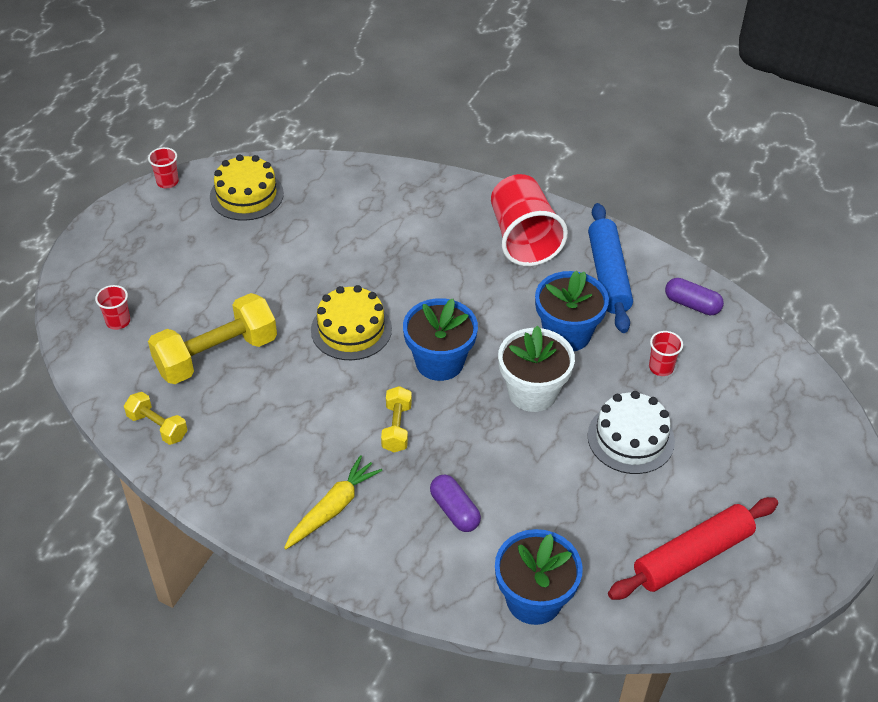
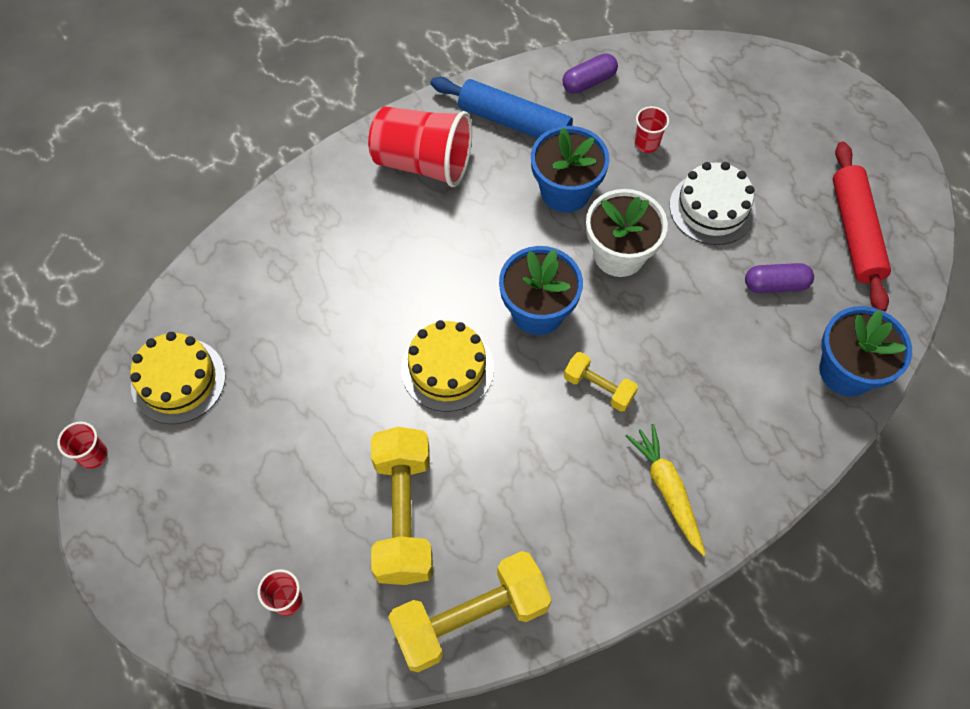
camera: 60 degrees left, 15 degrees up
yellow dumbbell [124,392,188,445] -> yellow dumbbell [388,551,552,672], size x1.93
purple capsule [430,475,481,532] -> purple capsule moved to [745,263,814,293]

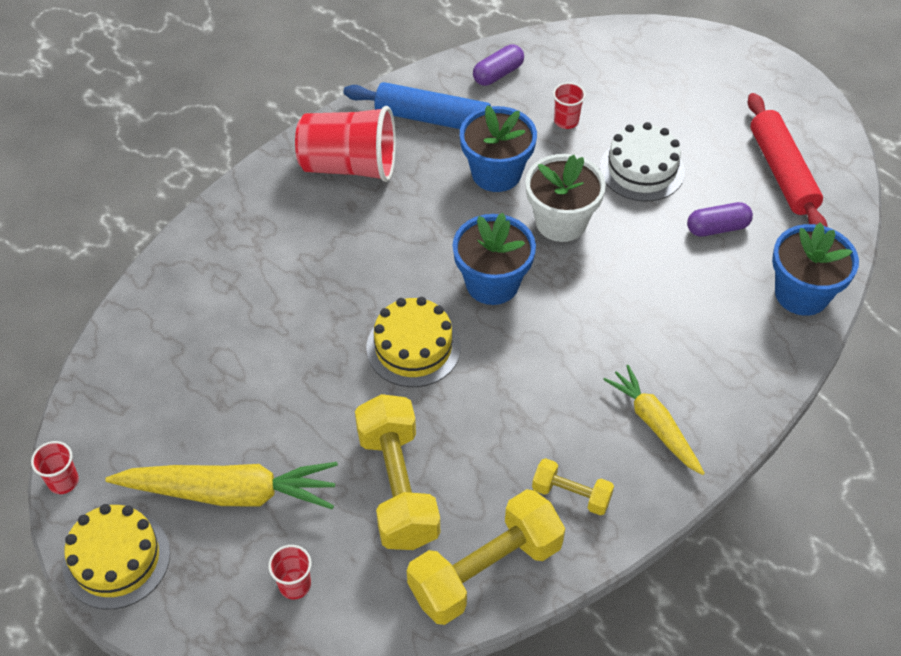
camera: 10 degrees left, 10 degrees down
yellow cake [130,332,226,424] -> yellow cake moved to [63,504,170,609]
yellow dumbbell [564,352,638,412] -> yellow dumbbell moved to [532,458,614,515]
none -> yellow carrot [105,462,338,509]

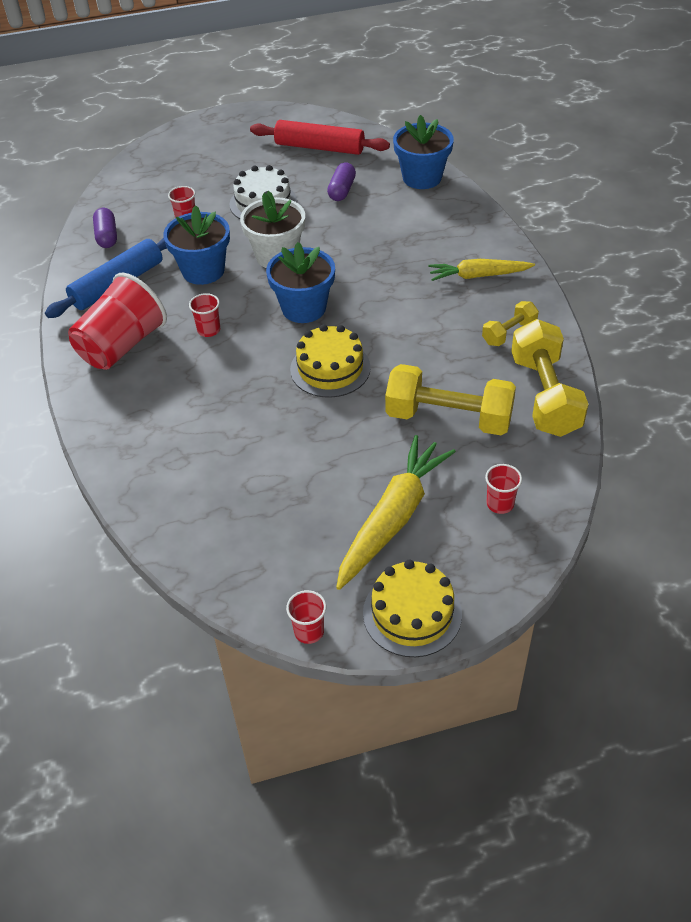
camera: 60 degrees left, 5 degrees down
none -> red cup [189,293,220,337]

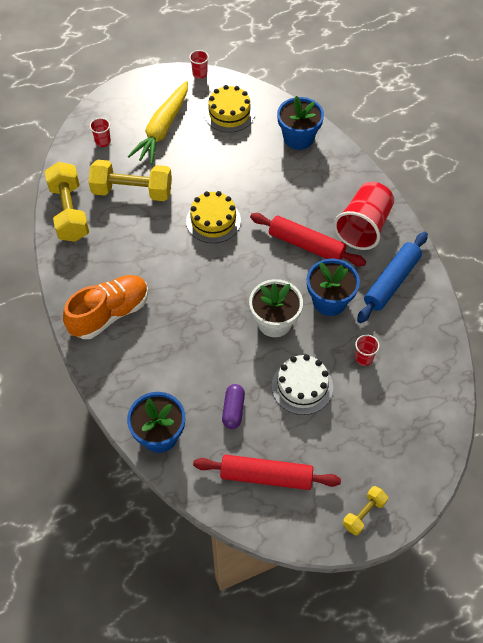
camera: 170 degrees right, 10 degrees up
purple capsule [93,208,117,248] -> none
red cup [189,293,220,337] -> red rolling pin [250,213,366,266]
blue flower pot [266,242,335,323] -> blue flower pot moved to [277,96,324,150]
yellow cake [363,560,462,657] -> yellow cake moved to [204,85,255,133]
yellow carrot [428,259,535,281] -> orange shoe [63,275,148,339]
yellow dumbbell [482,301,539,346] -> yellow dumbbell moved to [343,486,388,536]

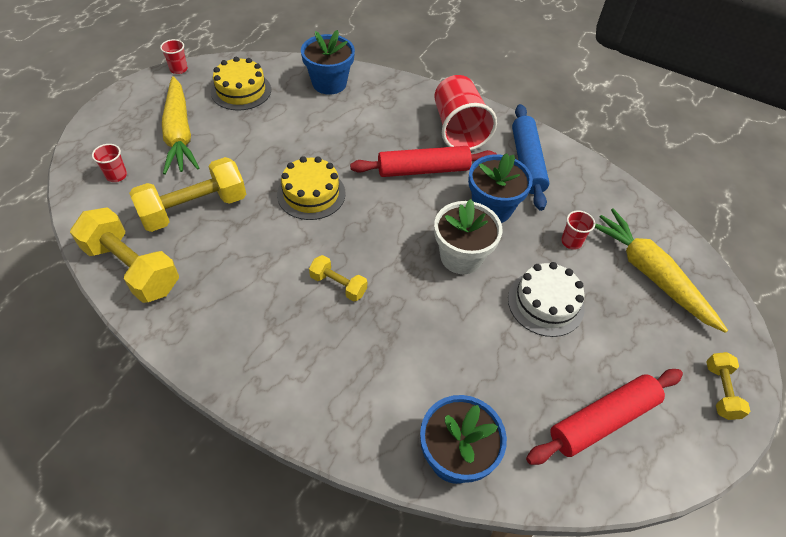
camera: 40 degrees left, 5 degrees down
orange shoe [63,275,148,339] -> none
purple capsule [222,384,245,429] -> none
none -> yellow dumbbell [309,255,367,301]
none -> yellow carrot [595,209,728,333]

